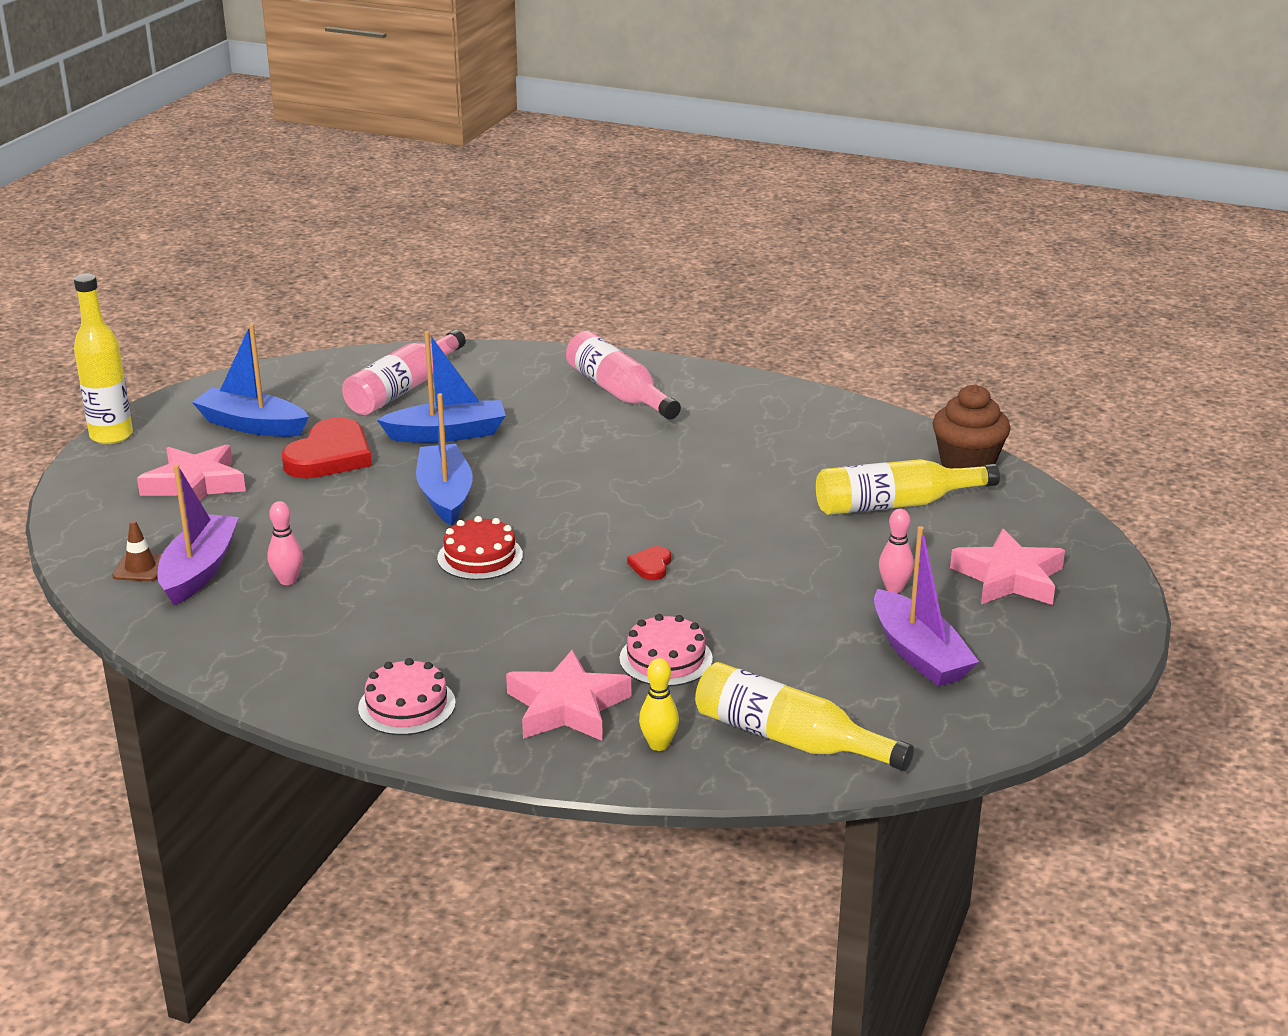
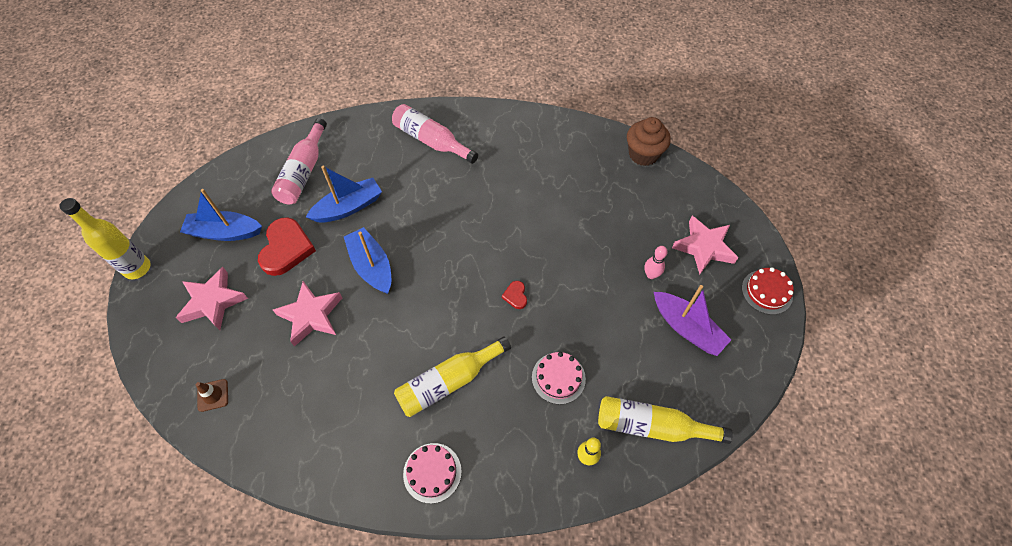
camera: 20 degrees left, 30 degrees up
purple boat [157,465,239,605] -> none
pink bowling pin [267,501,303,585] -> none
red cake [437,516,523,580] -> red cake moved to [742,267,794,315]
pink star [506,650,631,741] -> pink star moved to [273,281,342,347]
yellow bottle [816,459,1000,515] -> yellow bottle moved to [394,336,511,417]

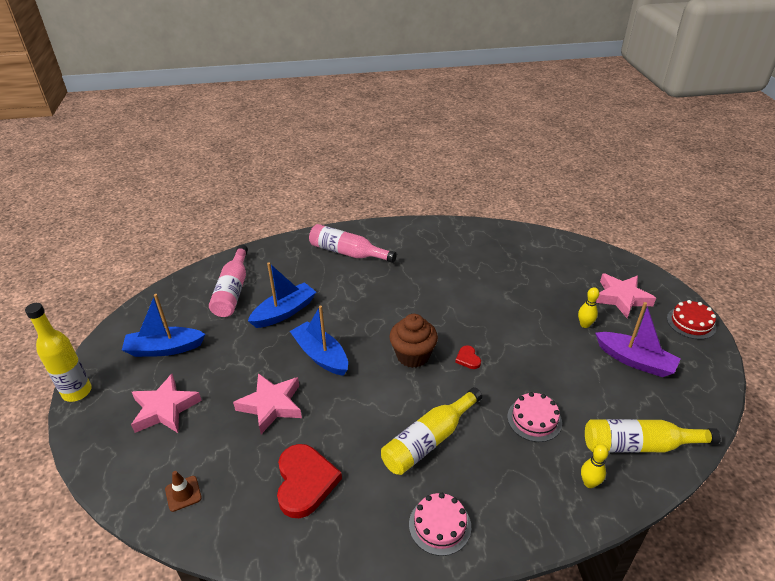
camera: 10 degrees left, 20 degrees down
red heart [258,217,316,276] -> red heart moved to [277,444,342,518]
brown cupcake [627,117,671,166] -> brown cupcake moved to [389,314,438,368]
pink bowling pin [644,246,668,279] -> yellow bowling pin [578,287,599,328]

